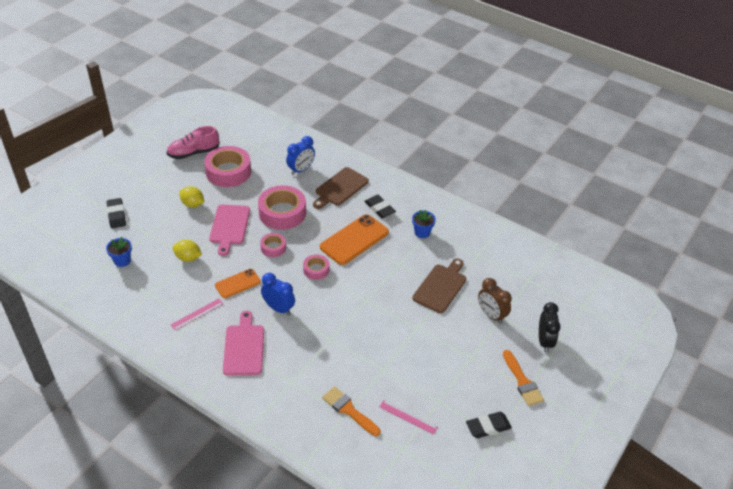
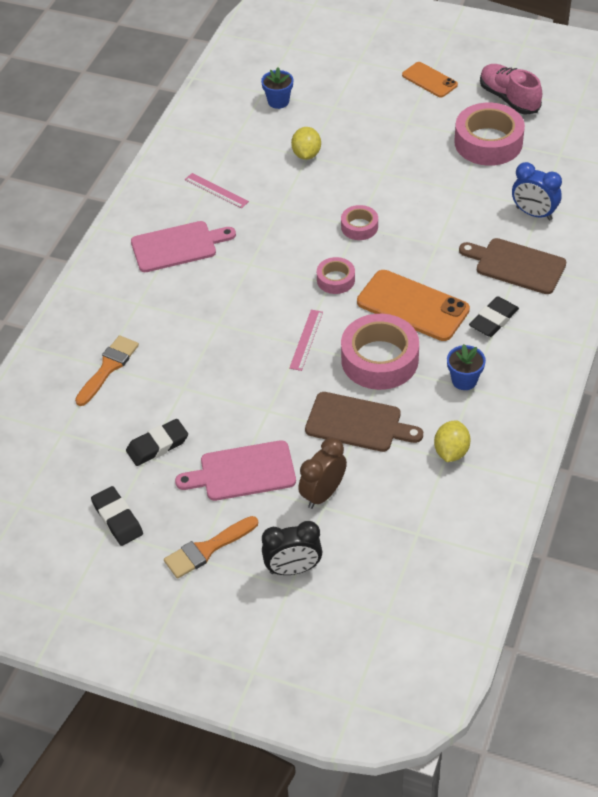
camera: 80 degrees right, 5 degrees up
black eraser [106,198,126,228] -> black eraser moved to [126,419,188,466]
yellow lemon [179,186,204,207] -> yellow lemon moved to [434,420,471,462]
pink cutting board [209,204,250,256] -> pink cutting board moved to [175,440,296,501]
orange phone [215,269,261,298] -> orange phone moved to [402,62,458,97]
pink tape [258,185,306,230] -> pink tape moved to [341,314,419,390]
blue clock [261,273,295,315] -> none
pink ruler [379,400,438,435] -> pink ruler moved to [289,310,323,371]

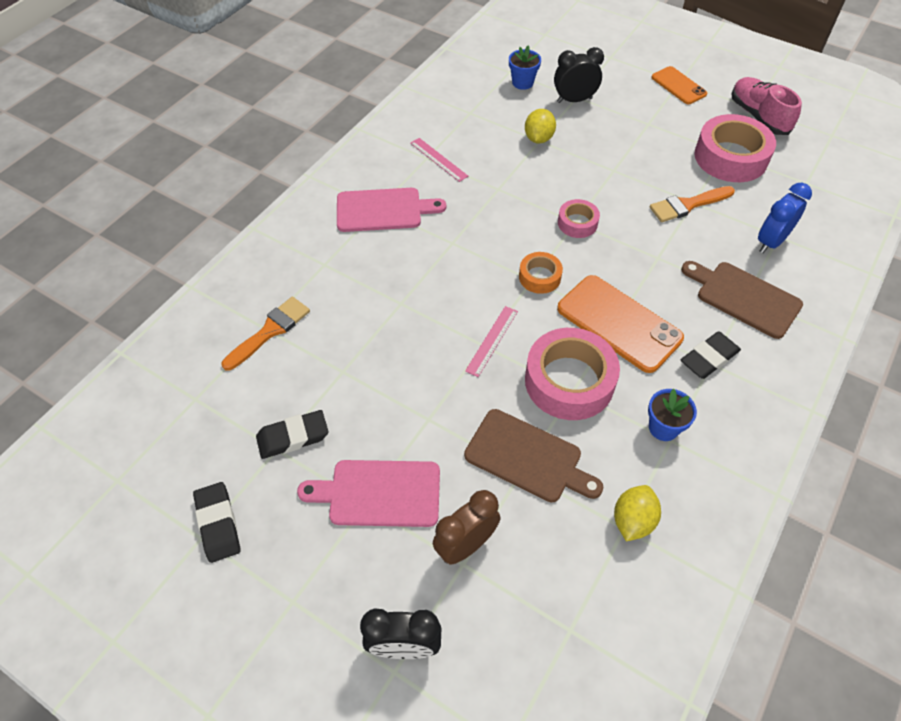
camera: 10 degrees right, 5 degrees up
orange brush [164,516,258,579] -> orange brush moved to [650,186,735,222]
pink tape [317,257,355,294] -> orange tape [519,252,563,294]
blue clock [512,162,562,220] -> blue clock turned 90 degrees clockwise [758,183,812,253]
none -> black clock [554,47,604,103]

